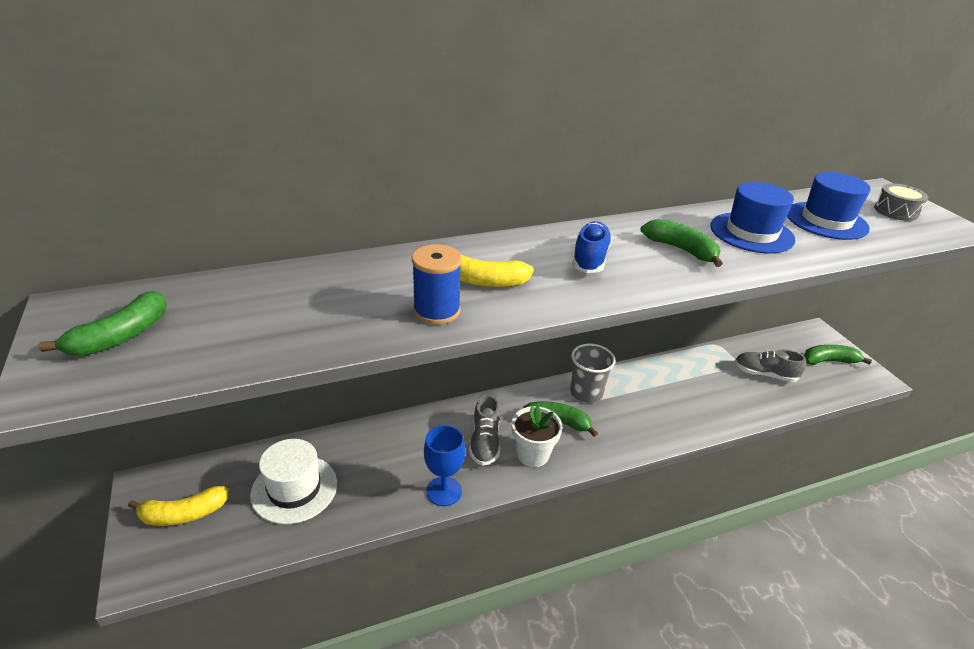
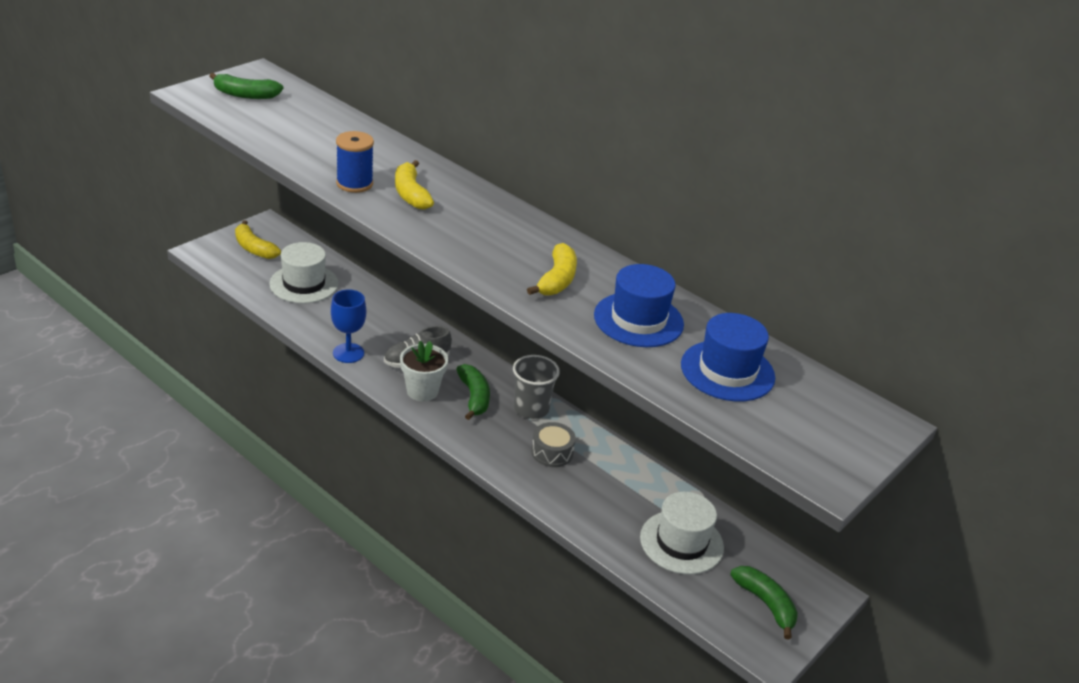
camera: 60 degrees right, 0 degrees up
blue shoe [572,221,612,273] -> none
green banana [641,219,723,267] -> yellow banana [527,243,577,295]
grey shoe [734,349,806,382] -> white hat [640,492,724,575]
grey drum [874,183,928,221] -> grey drum moved to [531,422,576,467]

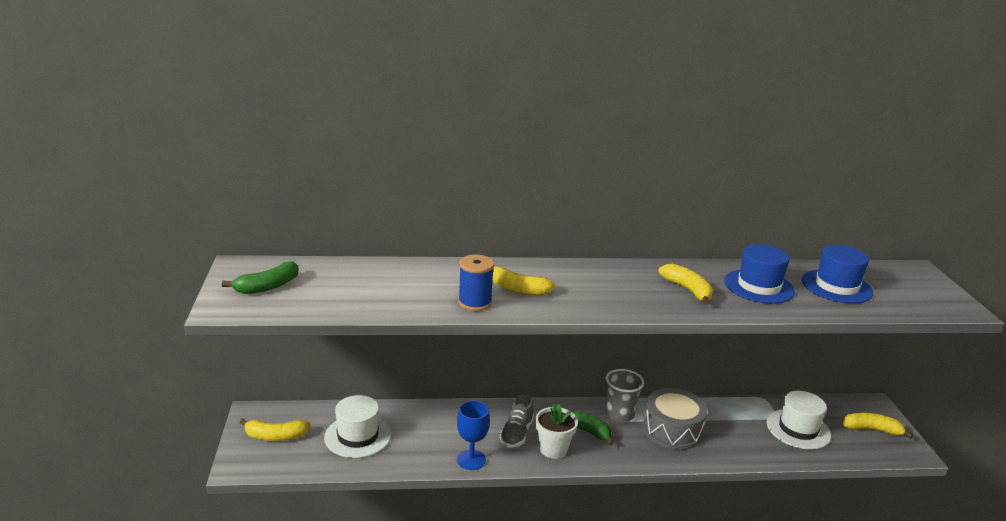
camera: 45 degrees left, 10 degrees down
grey drum [531,422,576,467] -> grey drum [643,388,707,450], size x1.73
green banana [730,566,798,640] -> yellow banana [843,413,913,439]

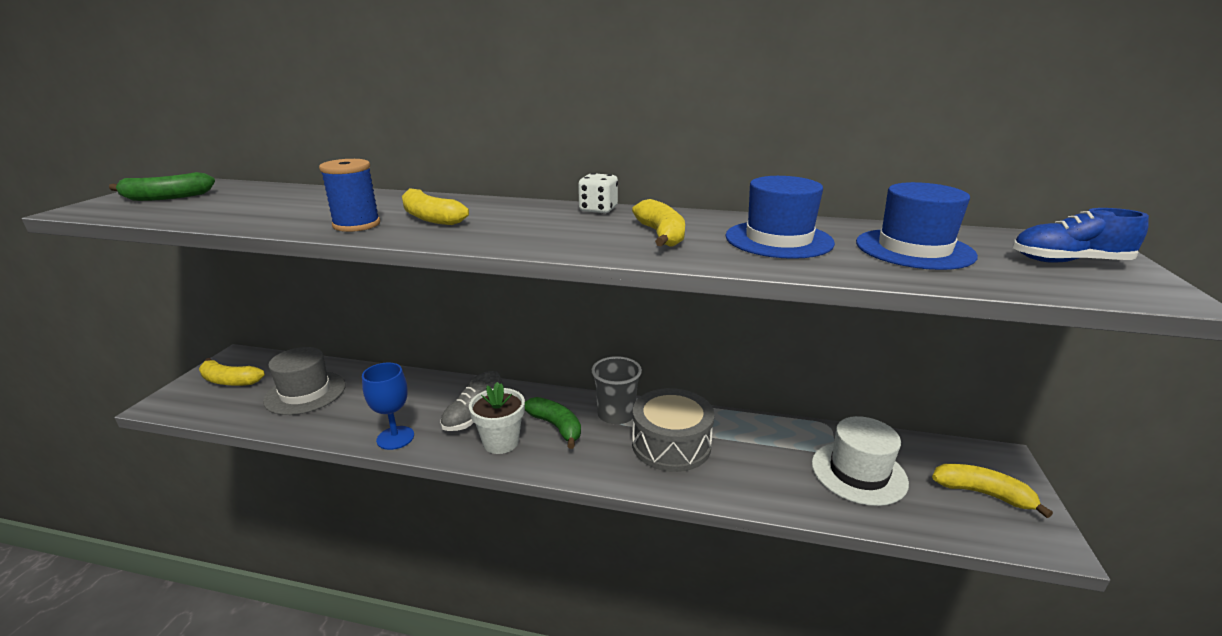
camera: 20 degrees right, 0 degrees up
white hat [324,395,391,458] -> grey hat [263,347,346,415]
none -> white dice [578,173,618,213]
none -> blue shoe [1013,208,1149,263]

